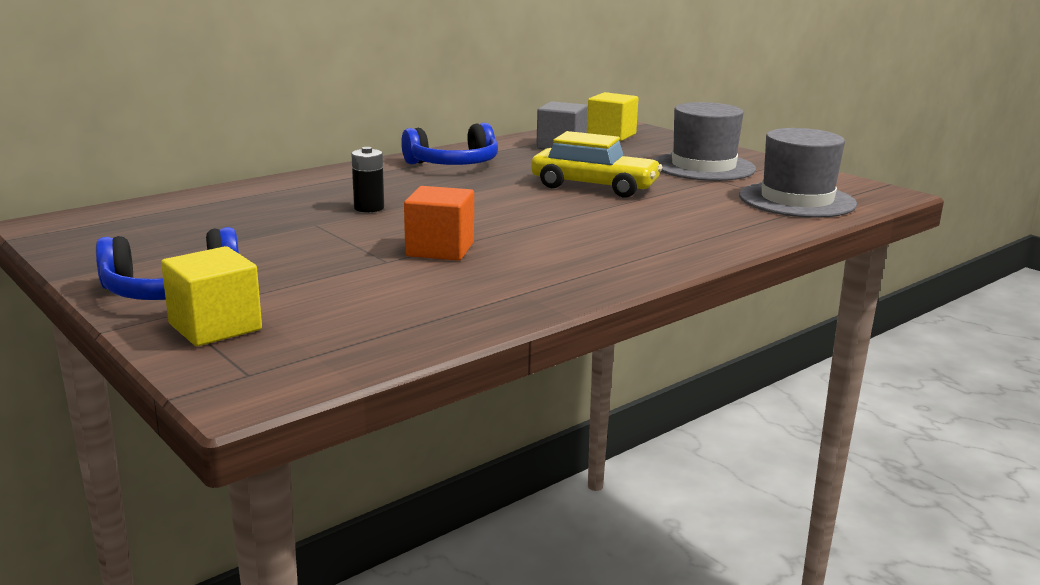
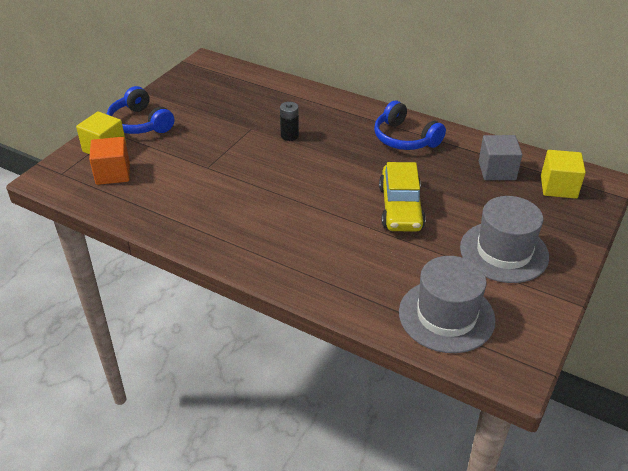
camera: 70 degrees right, 20 degrees up
orange cube [404,186,474,261] -> orange cube moved to [89,137,130,185]

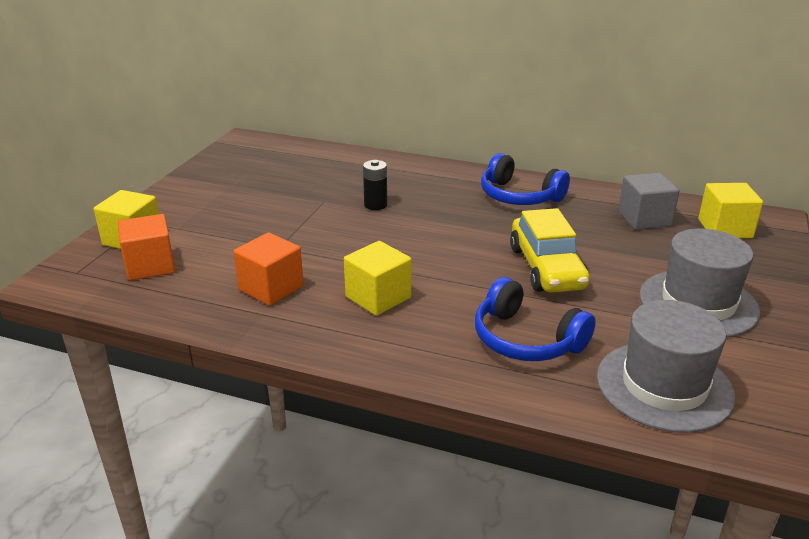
camera: 10 degrees left, 10 degrees down
blue headphones [107,86,174,134] -> blue headphones moved to [475,277,596,361]
none -> orange cube [233,232,304,306]
none -> yellow cube [344,241,411,316]

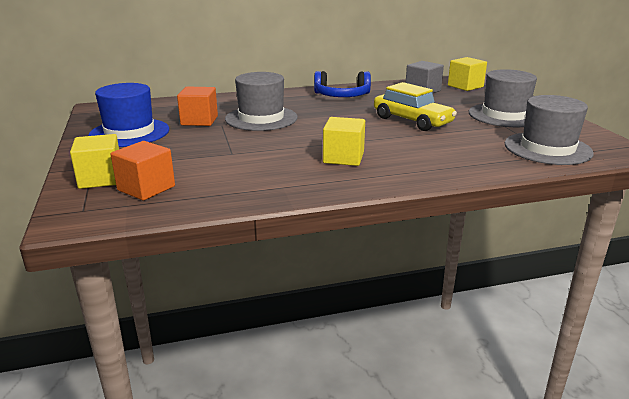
camera: 35 degrees left, 5 degrees down
orange cube [233,232,304,306] -> orange cube moved to [177,87,218,126]
black battery [363,160,387,210] -> grey hat [225,72,298,131]
blue headphones [475,277,596,361] -> none
none -> blue hat [88,83,169,147]

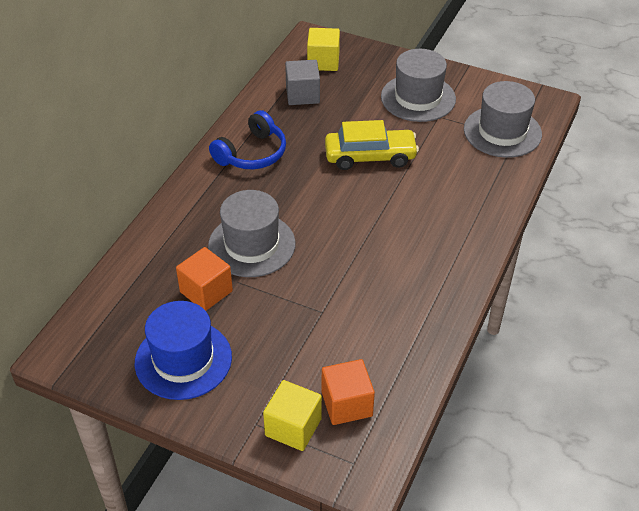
camera: 50 degrees left, 20 degrees up
yellow cube [323,117,365,166] -> none

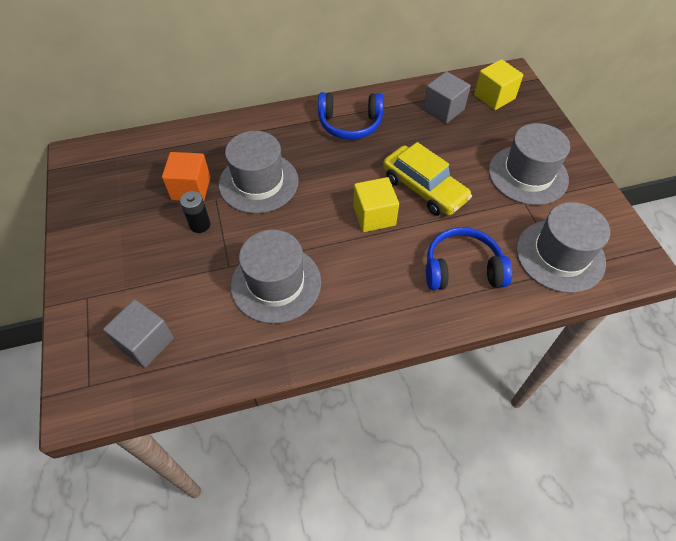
camera: 50 degrees right, 10 degrees up
blue hat [135,301,232,400] -> none
yellow cube [263,380,322,451] -> yellow cube moved to [353,177,399,232]
orange cube [322,359,375,425] -> grey cube [103,299,174,368]
none -> black battery [180,191,210,233]
none -> grey hat [231,230,321,324]
none -> blue headphones [426,227,512,290]

